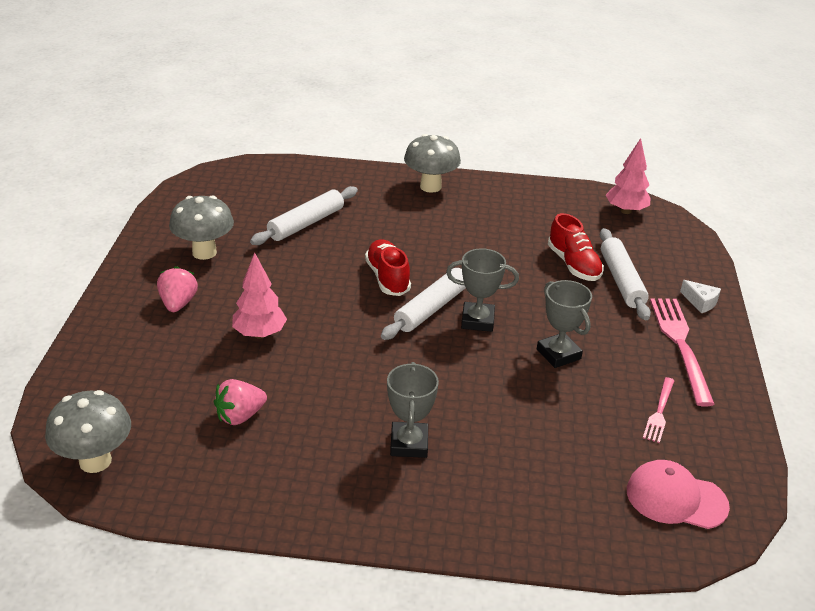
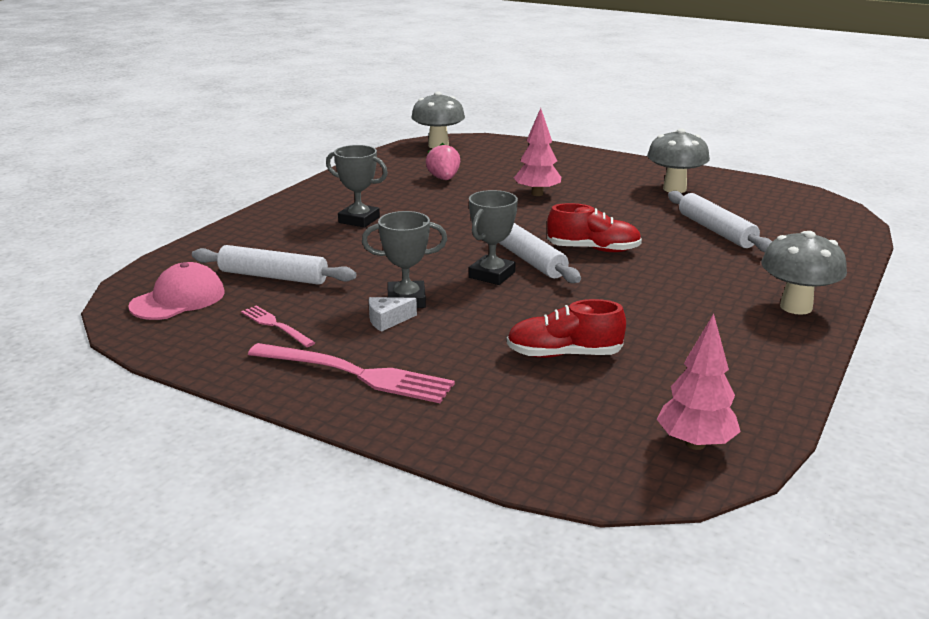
camera: 115 degrees right, 10 degrees down
pink strawberry [157,266,198,312] -> none
white rolling pin [600,228,651,320] -> white rolling pin moved to [192,245,356,285]
white cheese [680,280,721,313] -> white cheese moved to [369,297,417,332]

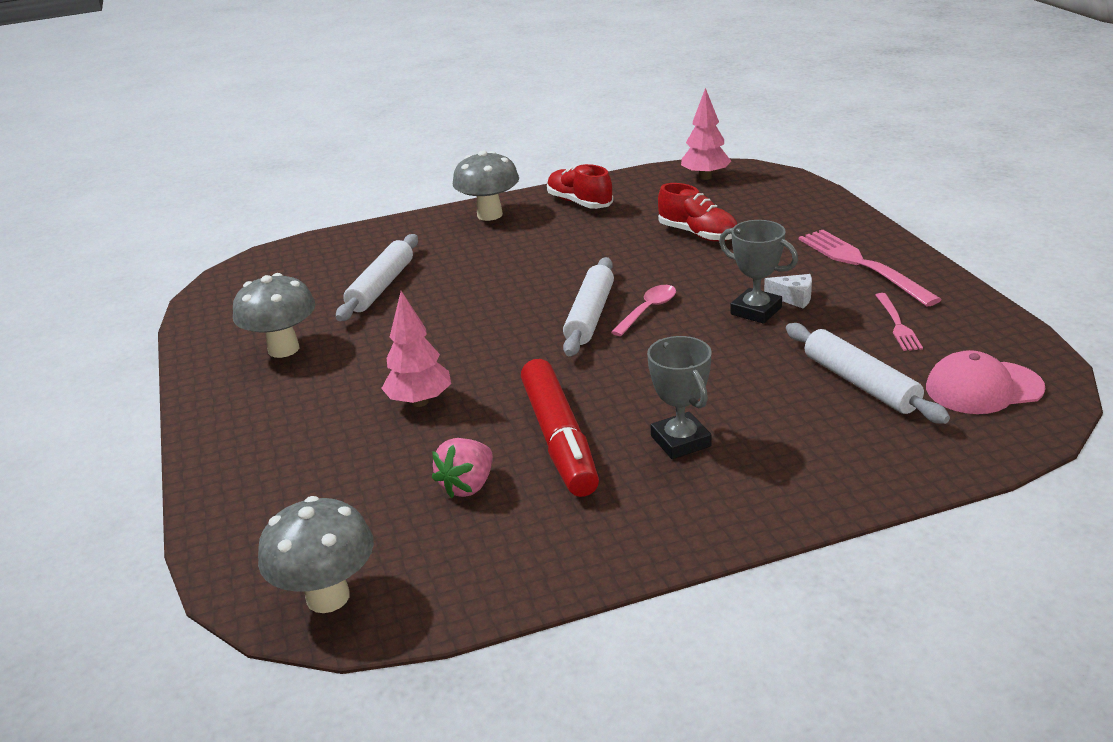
camera: 135 degrees left, 5 degrees up
grey trophy [469,190,518,285] -> pink spoon [611,285,676,336]
red shoe [547,203,642,252] -> red shoe moved to [547,164,613,209]
none -> red marker [521,359,599,497]

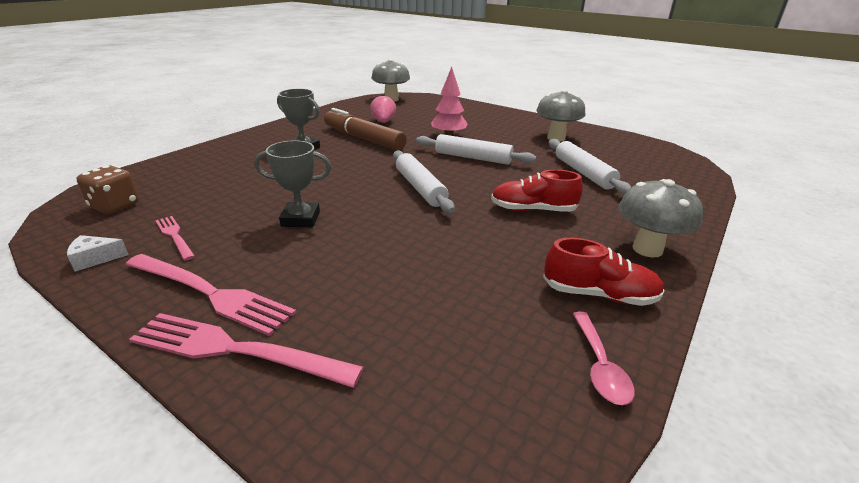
camera: 140 degrees right, 0 degrees up
red marker [521,359,599,497] -> brown marker [324,108,407,150]
pink spoon [611,285,676,336] -> pink spoon moved to [573,312,635,405]
red shoe [658,183,737,242] -> red shoe moved to [491,170,583,212]
pink tree [681,88,731,180] -> none
white cheese [764,274,812,308] -> white cheese moved to [67,235,129,272]
white rolling pin [786,323,950,424] -> white rolling pin moved to [416,134,536,165]
pink cap [926,350,1045,414] -> brown dice [77,165,139,214]
none -> pink fork [129,313,364,388]

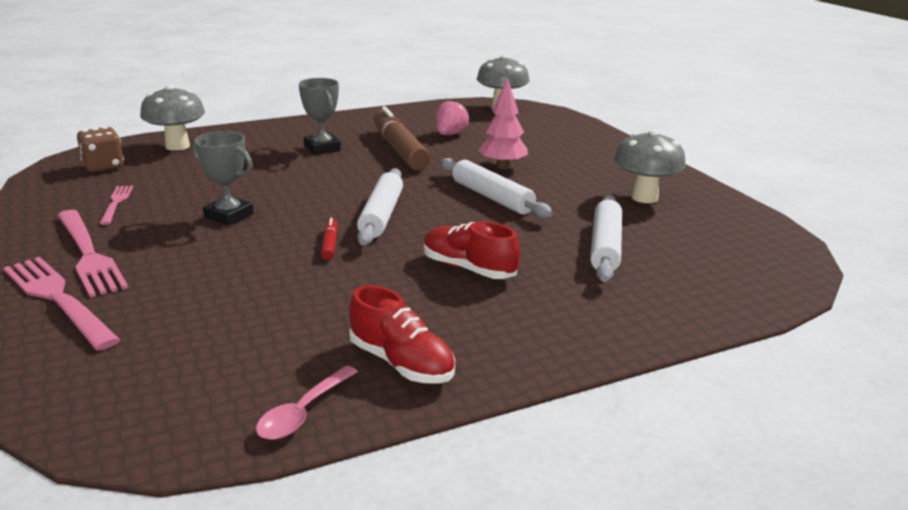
camera: 30 degrees right, 5 degrees down
white cheese [67,235,129,272] -> none
grey mushroom [619,179,703,257] -> grey mushroom moved to [140,85,205,151]
none -> red marker [321,218,338,260]

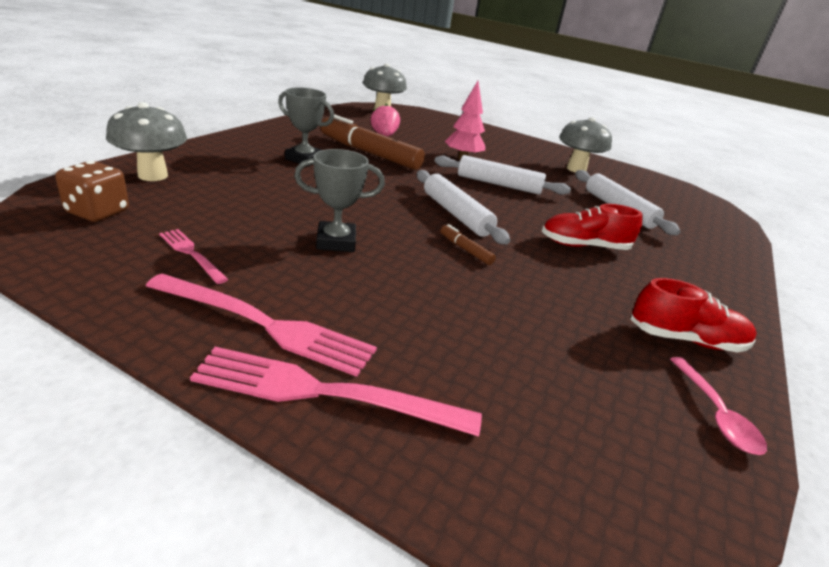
camera: 40 degrees left, 5 degrees up
red marker [321,218,338,260] -> brown marker [441,224,496,265]

